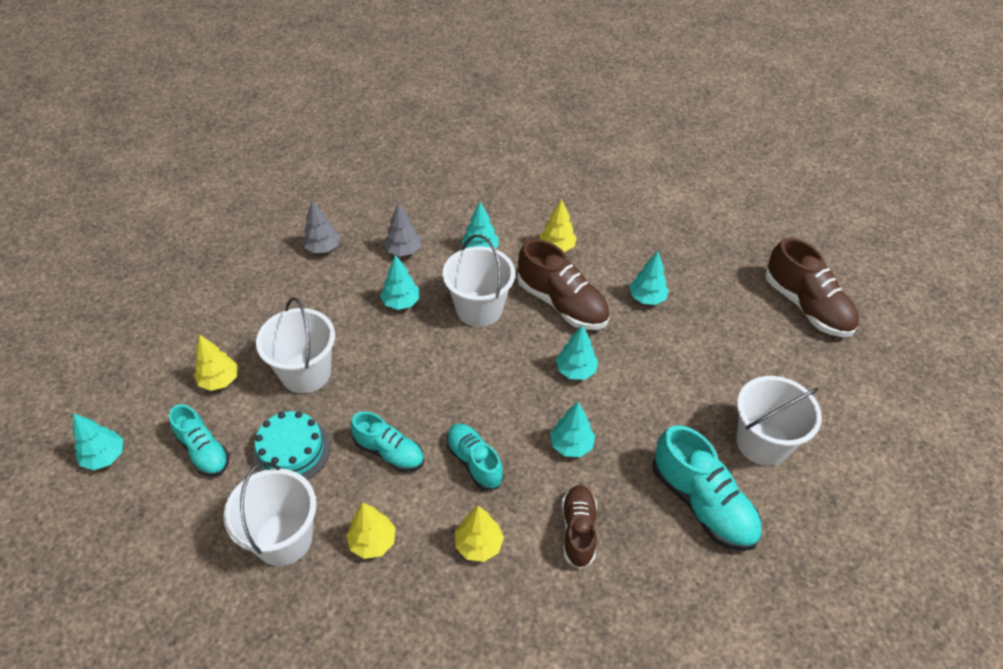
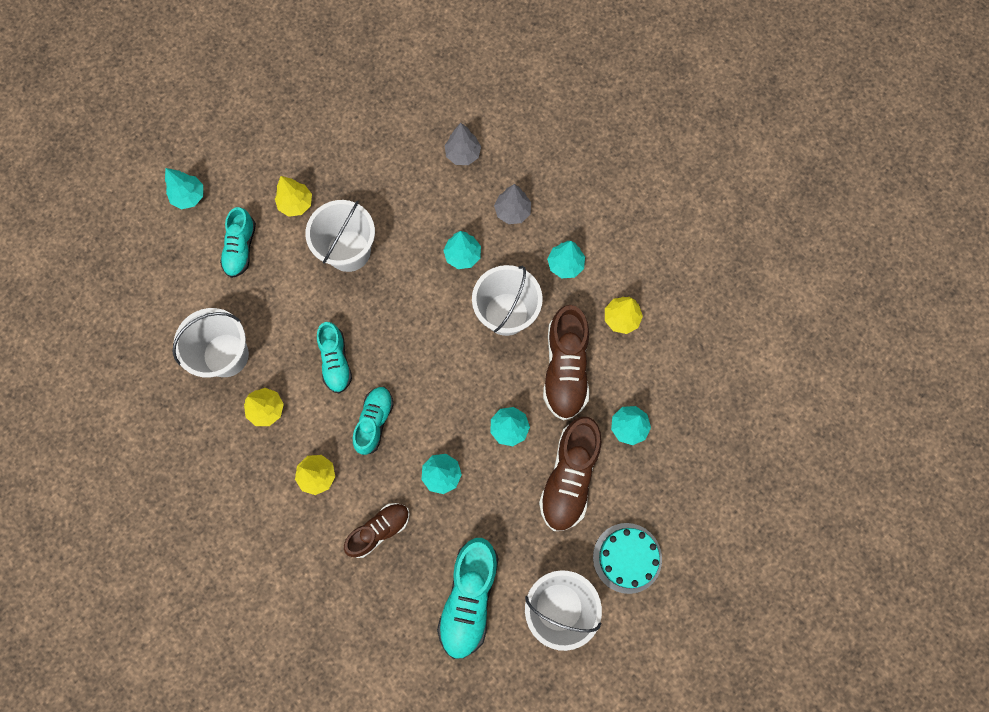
camera: 50 degrees right, 25 degrees up
turquoise cake [253,411,331,480] -> turquoise cake moved to [593,523,662,594]
brown shoe [765,237,859,337] -> brown shoe moved to [539,417,601,531]

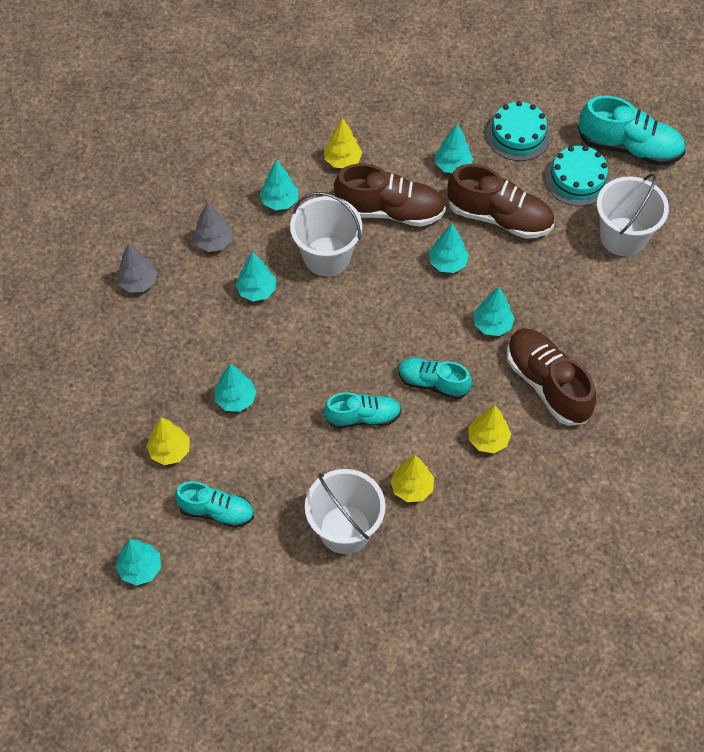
camera: 85 degrees left, 15 degrees down
white bucket [305,200,375,272] -> turquoise tree [214,364,257,412]
brown shoe [344,503,410,558] -> brown shoe [507,328,596,426], size x1.57
turquoise shoe [437,538,499,659] -> turquoise shoe moved to [578,96,686,166]
none -> turquoise cake [486,101,550,161]

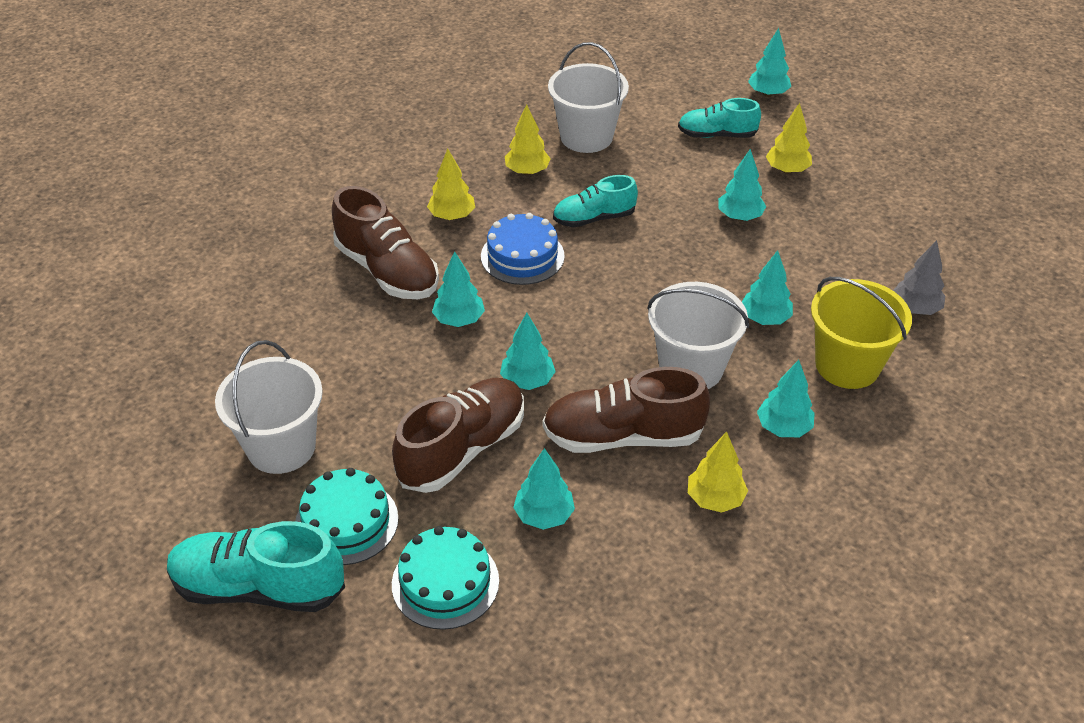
camera: 170 degrees right, 15 degrees down
grey tree [192,201,232,252] -> yellow bucket [811,277,912,389]
turquoise shoe [398,358,472,399] -> blue cake [481,213,565,285]
brown shoe [447,164,554,239] -> brown shoe turned 120 degrees clockwise [392,378,524,493]

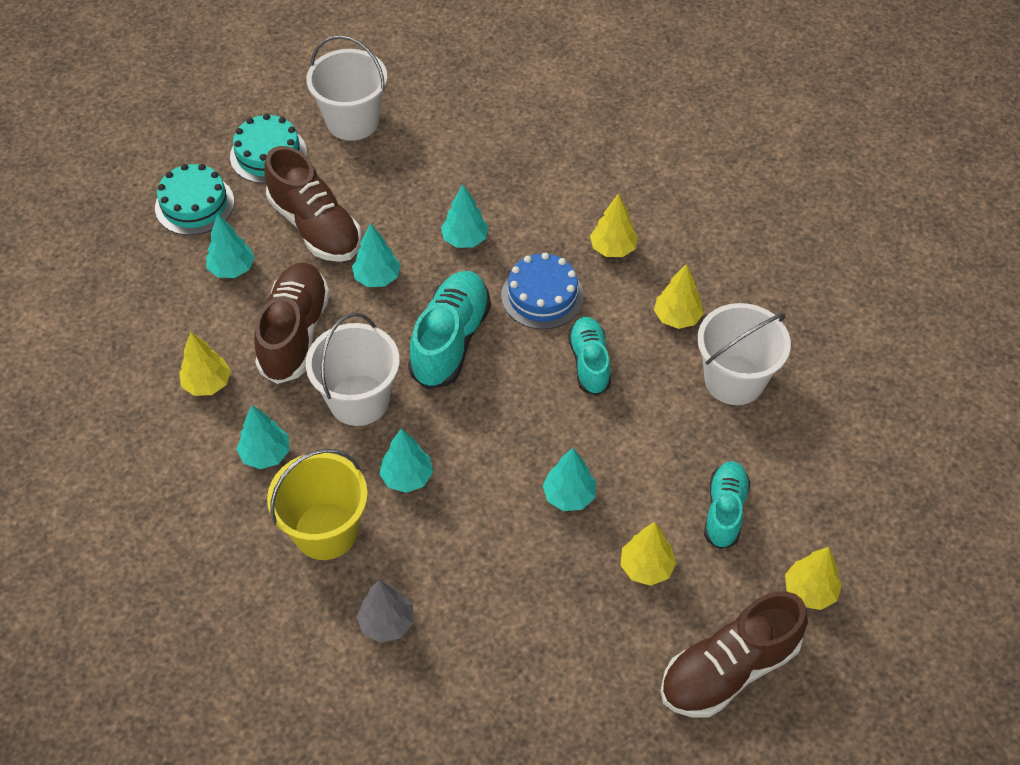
camera: 100 degrees right, 10 degrees up
turquoise shoe [167,521,345,612] -> turquoise shoe moved to [408,271,491,389]
brown shoe [332,186,439,299] -> brown shoe moved to [660,591,808,718]
turquoise tree [748,28,791,97] -> yellow tree [785,547,842,610]

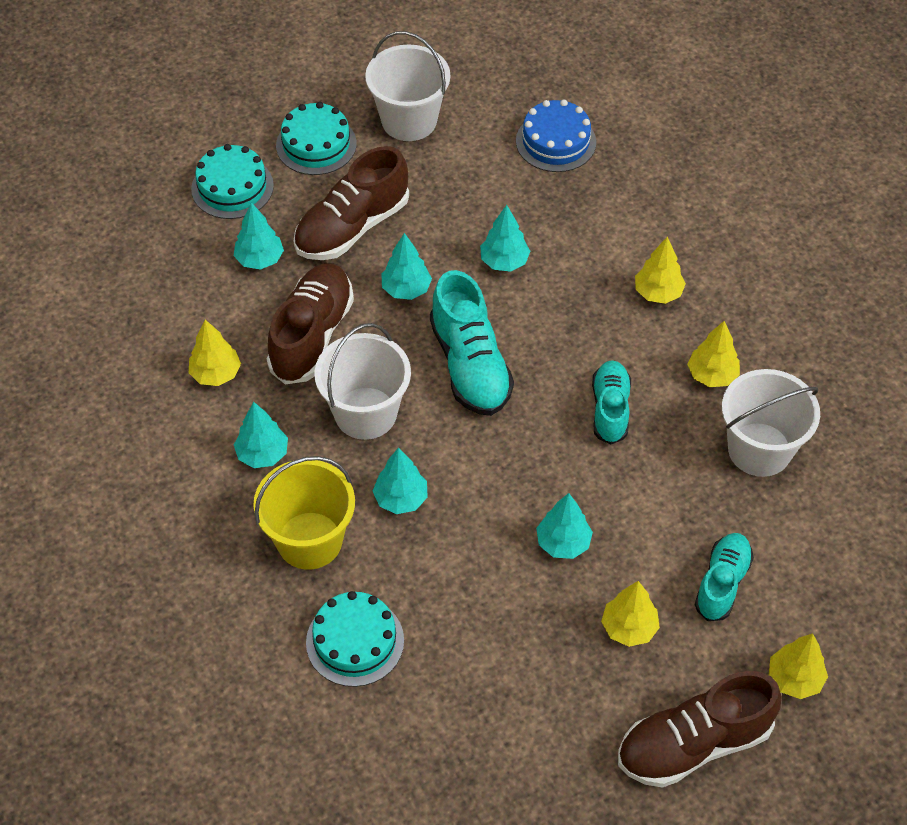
camera: 10 degrees right, 0 degrees up
brown shoe [264,146,361,262] -> brown shoe turned 75 degrees clockwise [294,146,409,260]
grey tree [356,580,413,643] -> turquoise cake [306,591,404,687]
turquoise shoe [408,271,491,389] -> turquoise shoe turned 135 degrees clockwise [430,270,514,416]
blue cake [501,252,584,330] -> blue cake moved to [516,99,596,172]

